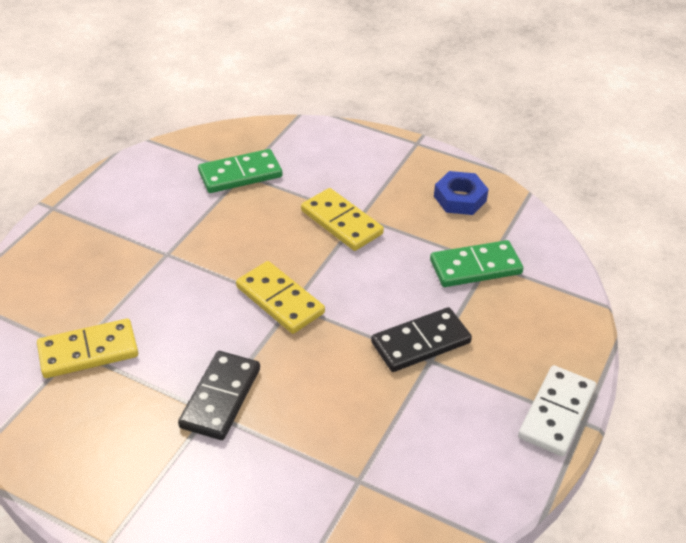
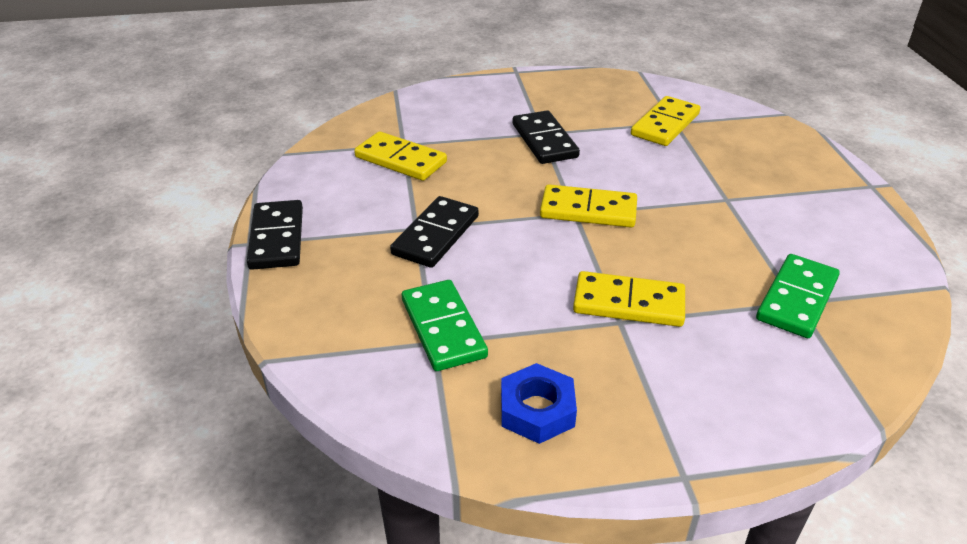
camera: 145 degrees right, 5 degrees down
green domino [430,240,524,287] -> green domino turned 60 degrees counterclockwise [402,280,488,371]
white domino [518,365,596,457] -> black domino [247,200,303,270]
none -> yellow domino [354,131,447,181]

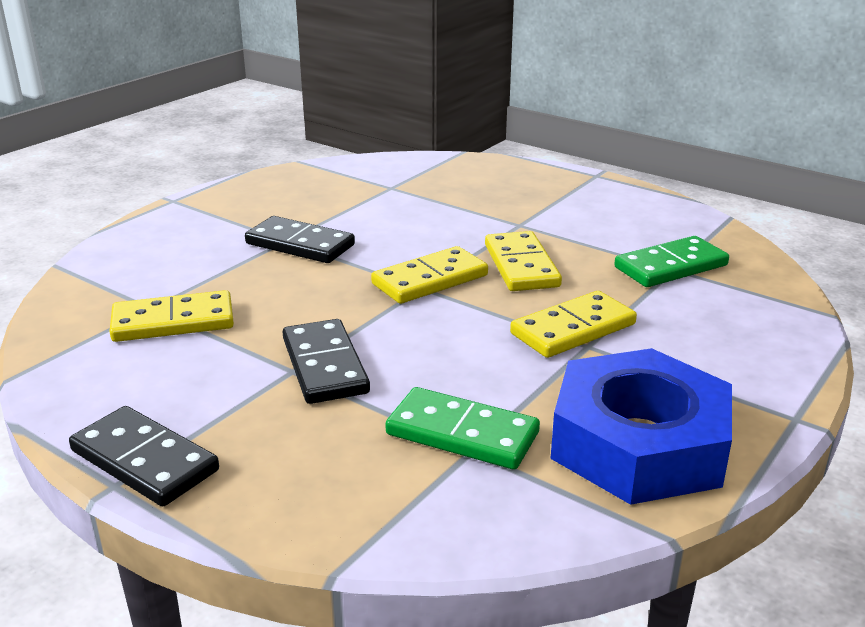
camera: 45 degrees left, 10 degrees down
blue nut [501,363,577,444] -> blue nut [550,348,732,505], size x1.97
yellow domino [631,96,700,146] -> yellow domino moved to [485,231,562,291]
green domino [756,254,840,338] -> green domino turned 75 degrees clockwise [614,236,729,287]

